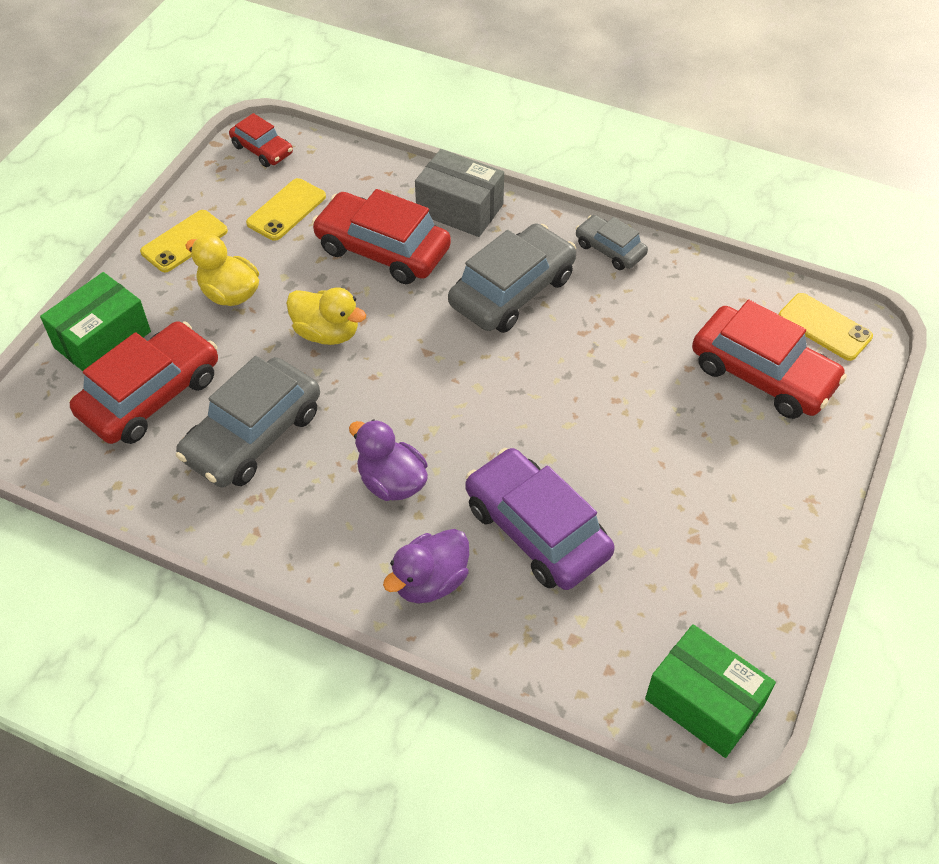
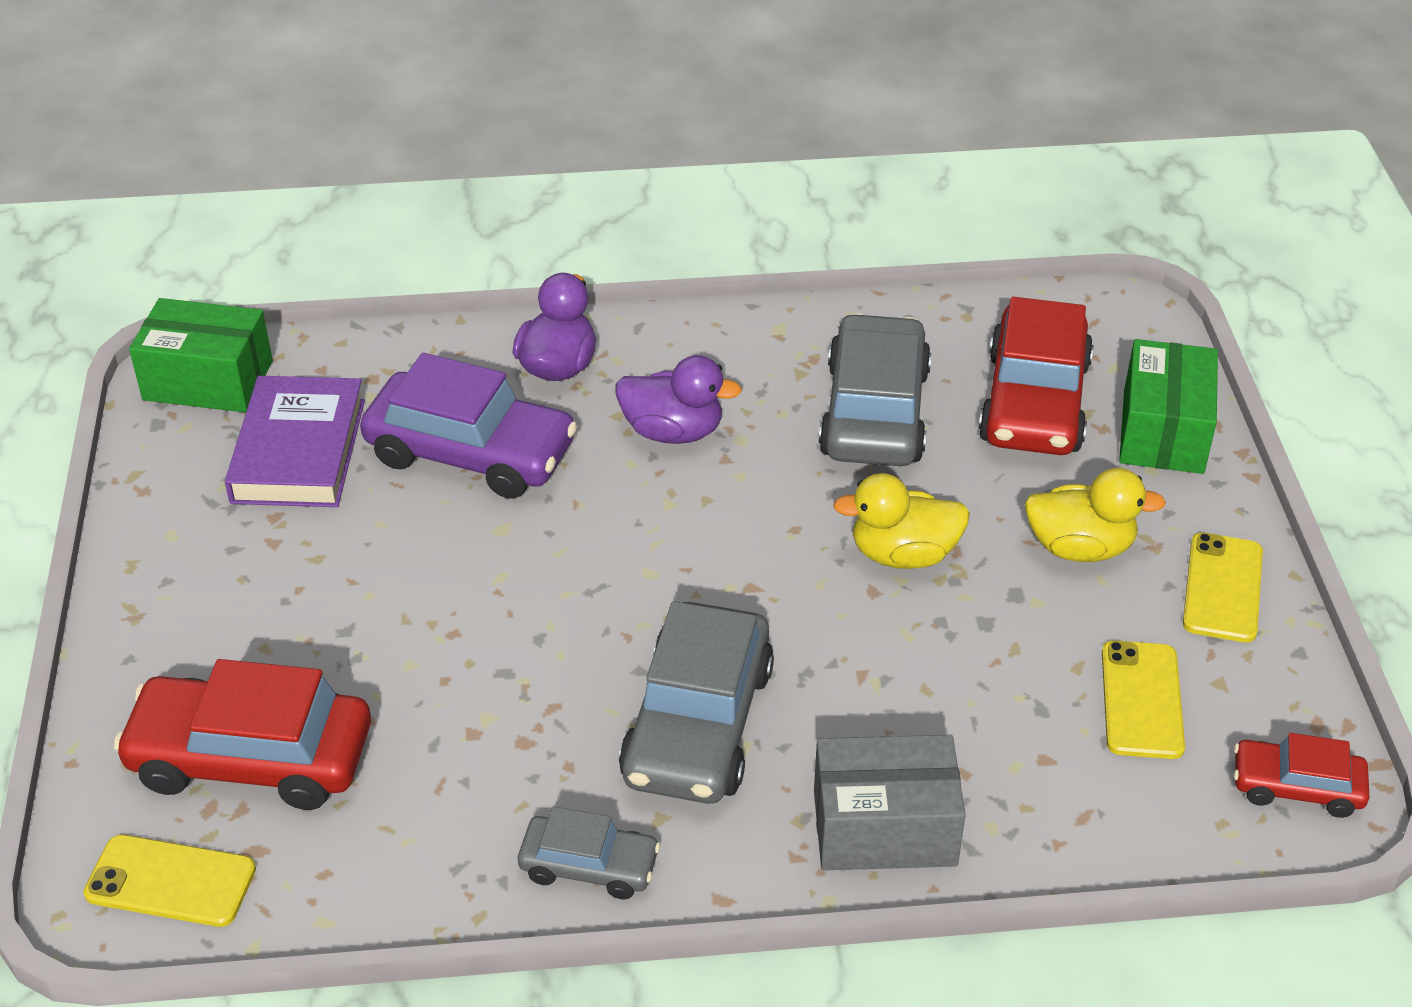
camera: 150 degrees right, 10 degrees down
red car [312,189,451,284] -> none
none -> purple book [225,376,365,507]

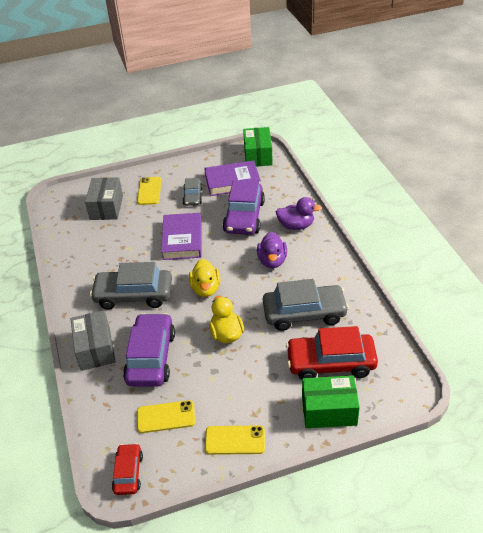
camera: 80 degrees right, 0 degrees up
yellow phone [83,835,256,927] -> yellow phone moved to [137,177,161,205]
red car [114,659,371,810] -> grey box [85,177,123,220]
grey car [518,807,660,900] -> grey car moved to [182,178,203,206]
yellow duck [1024,468,1166,562] -> yellow duck moved to [189,259,220,297]
none -> purple car [123,313,175,386]
none -> purple book [161,213,202,260]

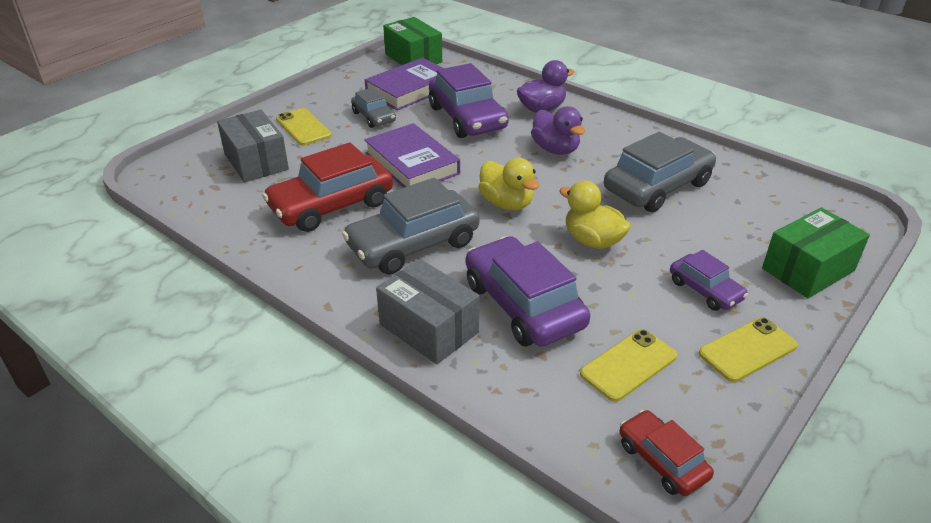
camera: 35 degrees left, 5 degrees down
red car [286,326,378,380] -> red car moved to [262,142,393,232]
none -> purple car [670,250,748,311]

